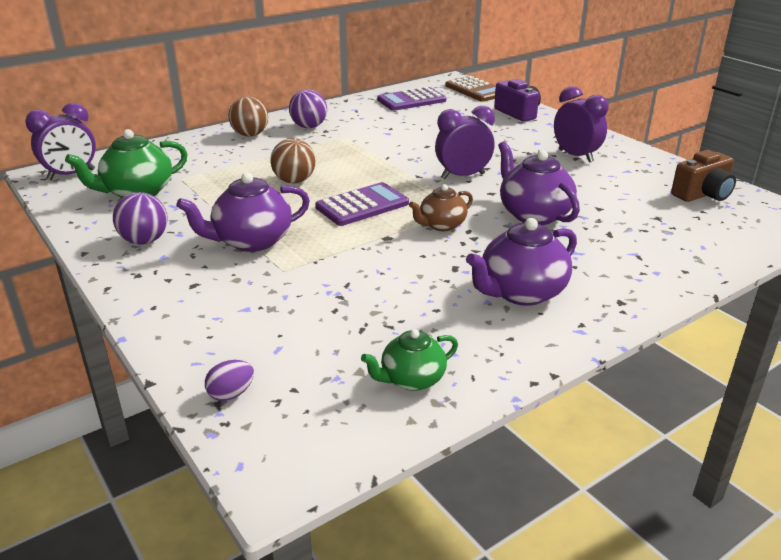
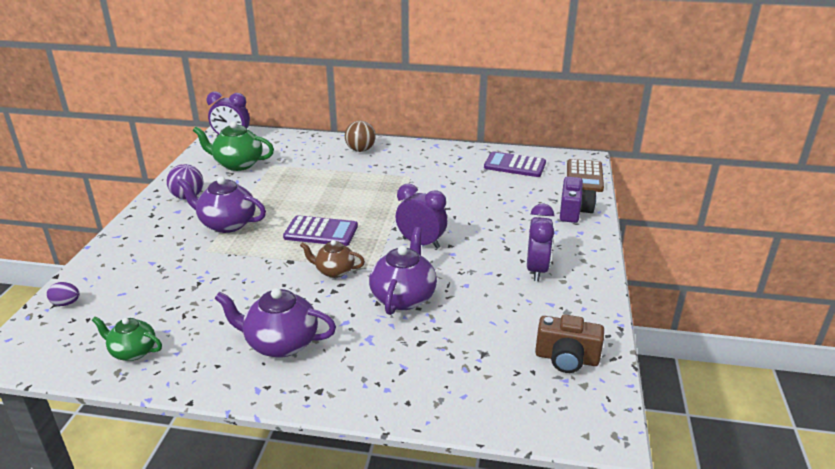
camera: 45 degrees right, 0 degrees up
brown ball [271,138,315,183] -> none
purple ball [289,89,327,128] -> none

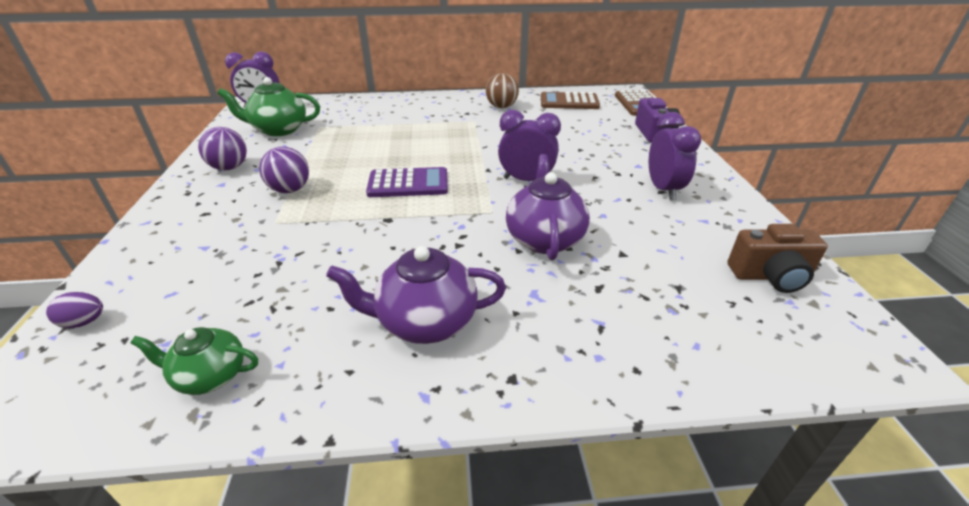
camera: 15 degrees left, 5 degrees up
purple teapot [178,177,266,233] -> purple ball [259,147,309,193]
brown teapot [300,240,365,278] -> none
brown ball [345,121,376,152] -> brown ball moved to [486,73,519,108]
purple calculator [484,151,546,177] -> brown calculator [541,92,600,109]

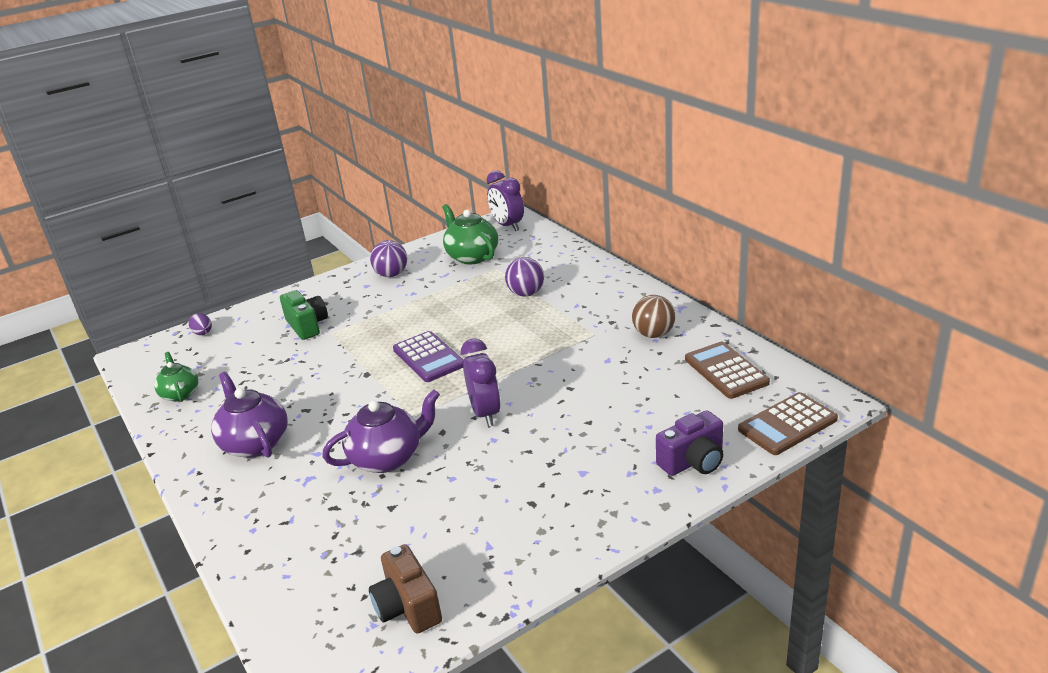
camera: 65 degrees right, 5 degrees down
purple ball [259,147,309,193] -> purple ball moved to [505,257,544,297]
purple clock [649,112,701,200] -> none
none -> green camera [280,290,328,340]

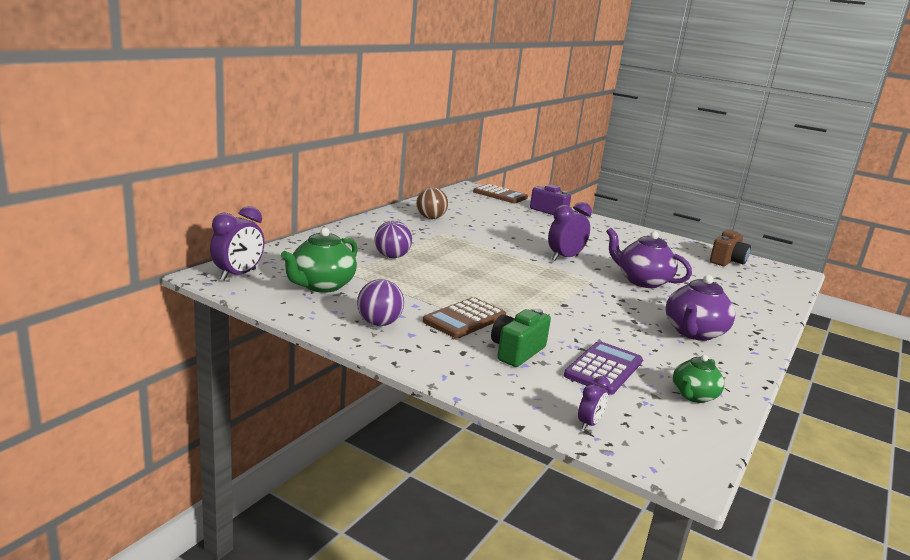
camera: 120 degrees left, 10 degrees down
purple egg [189,313,212,335] -> purple clock [578,376,610,430]
purple calculator [393,331,464,382] -> purple calculator moved to [564,341,643,395]
brown calculator [685,342,770,399] -> brown calculator moved to [423,297,506,338]

